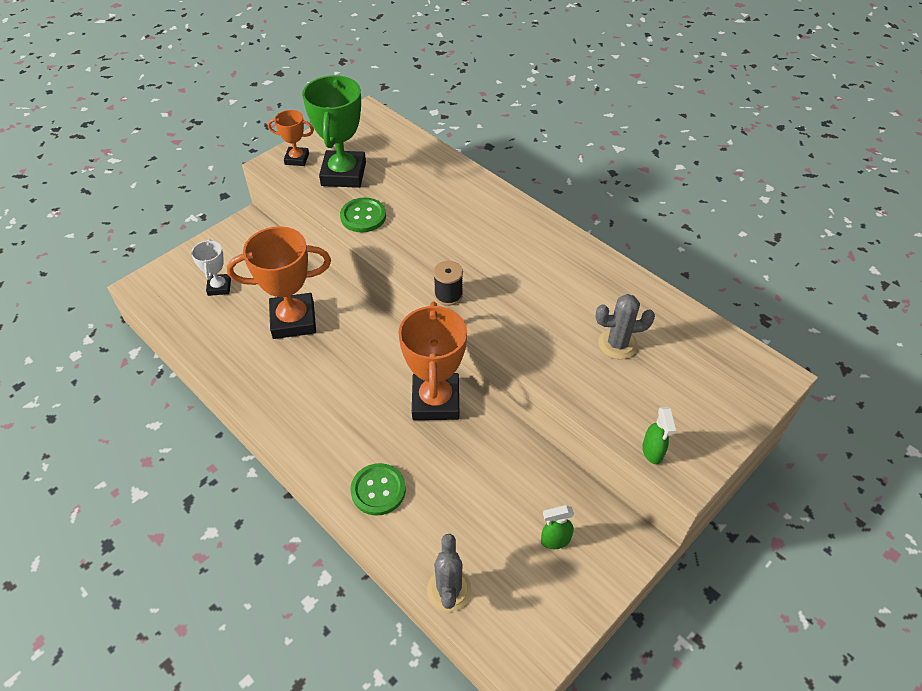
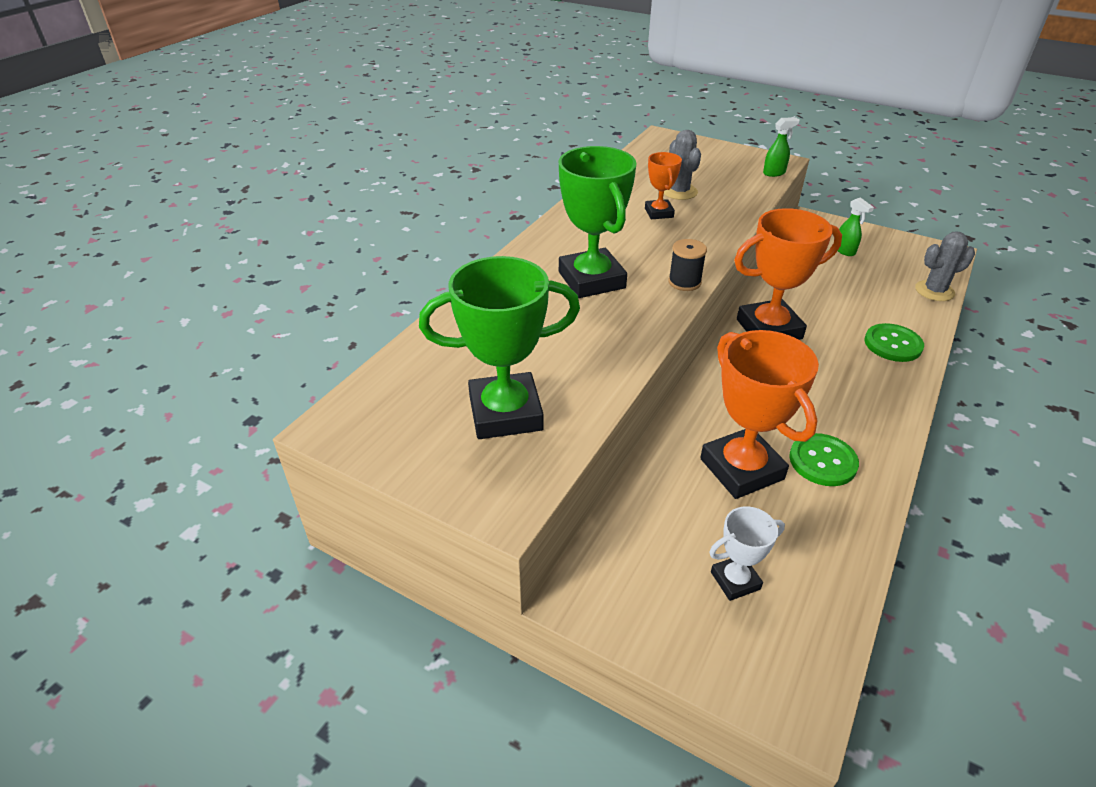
camera: 105 degrees left, 10 degrees down
orange trophy [268,110,314,166] -> orange trophy moved to [645,152,682,219]
green button [340,197,386,232] -> green button moved to [789,433,859,486]
none -> green trophy [559,146,637,298]

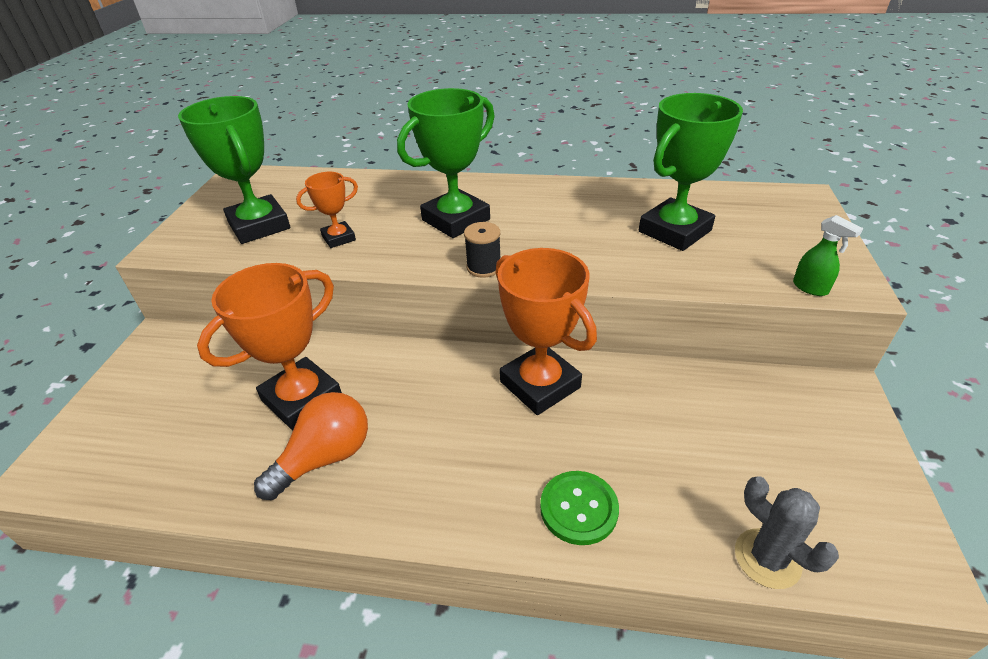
camera: 70 degrees right, 0 degrees up
orange trophy [645,152,682,219] -> orange trophy moved to [296,172,358,248]
grey cactus [664,130,701,200] -> green trophy [639,93,743,251]
white trophy [709,506,785,601] -> none
green button [789,433,859,486] -> orange light bulb [254,392,368,500]
green spray bottle [838,198,874,256] -> none

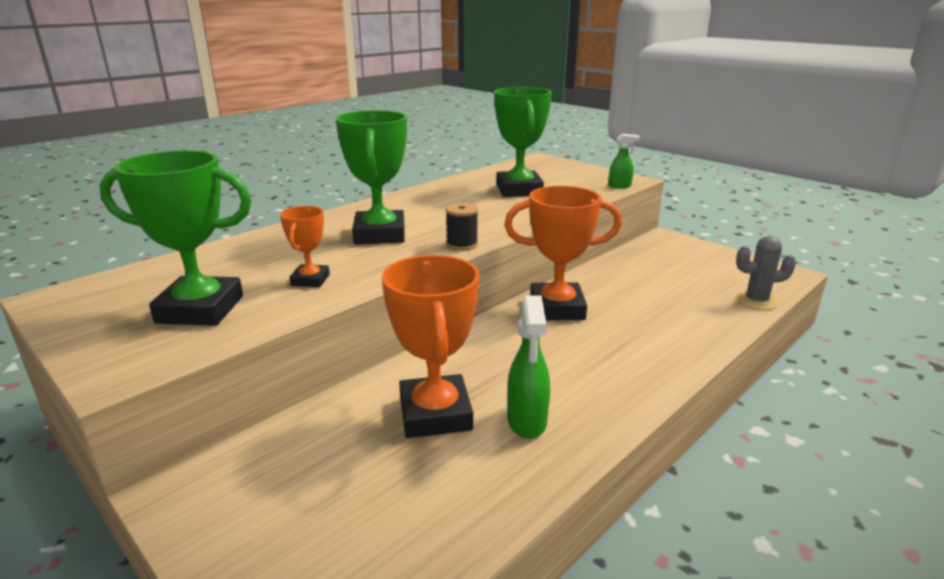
camera: 55 degrees left, 15 degrees down
orange light bulb [254,392,368,500] -> green spray bottle [507,295,550,439]
green button [540,471,619,545] -> none

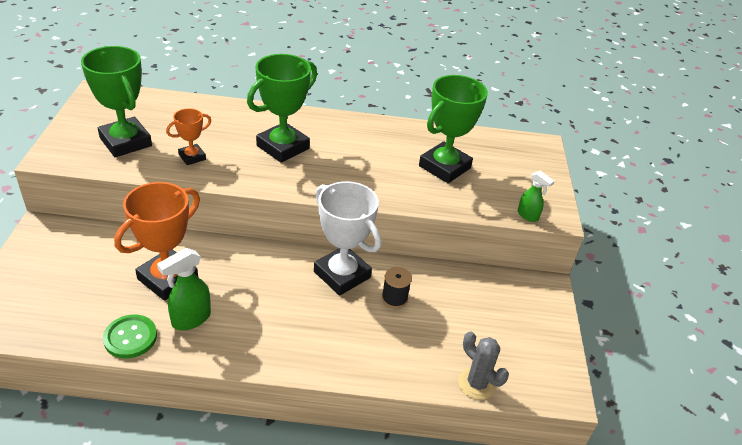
camera: 45 degrees right, 15 degrees up
black spool [445,203,478,250] -> black spool moved to [382,267,412,308]
orange trophy [504,186,622,320] -> white trophy [314,181,381,296]
none -> green button [103,314,157,359]

